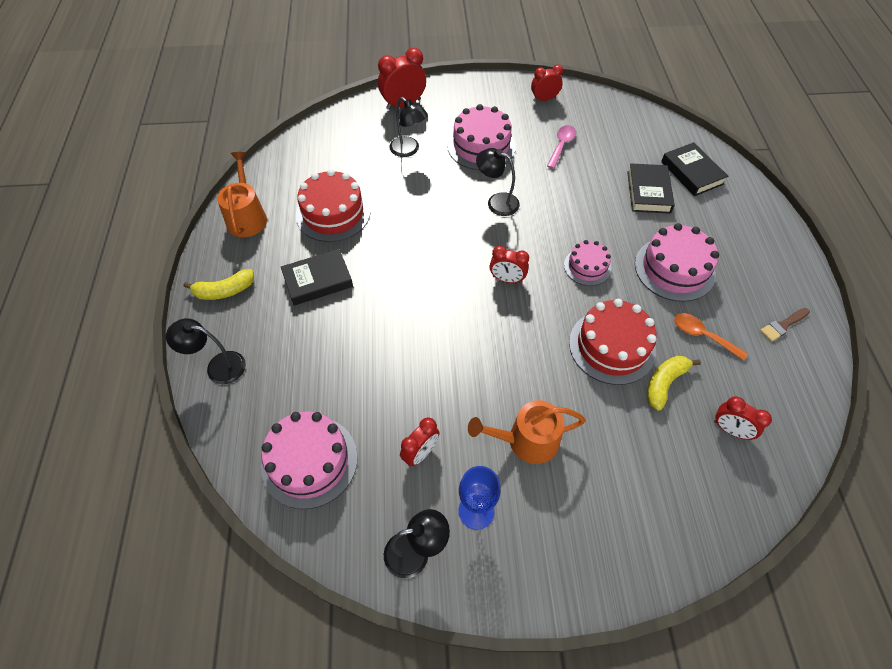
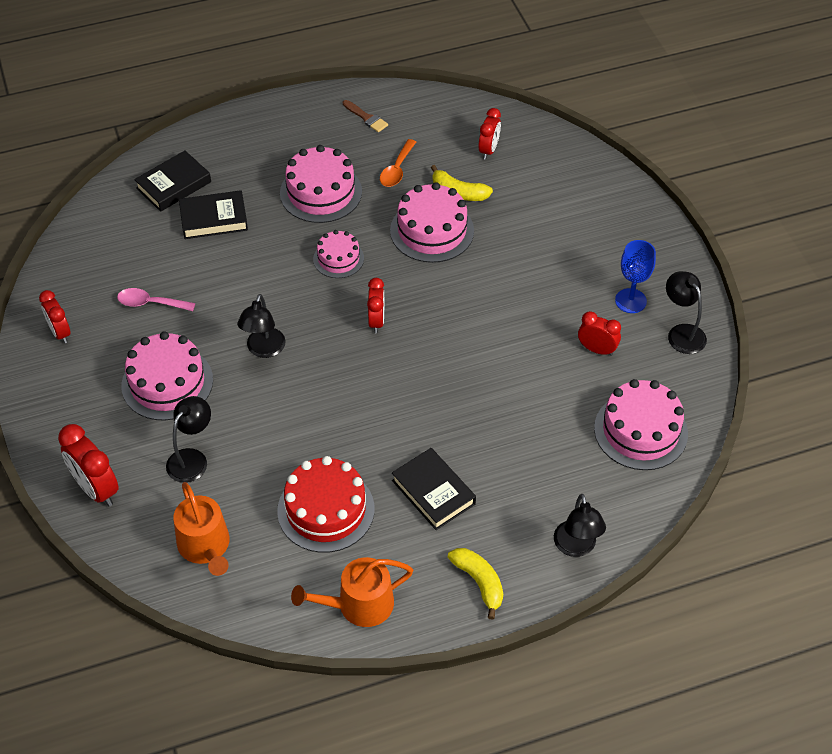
camera: 105 degrees left, 5 degrees down
orange watering can [468,400,586,464] -> orange watering can moved to [173,482,230,576]
red cake [569,299,657,385] -> pink cake [390,182,474,263]

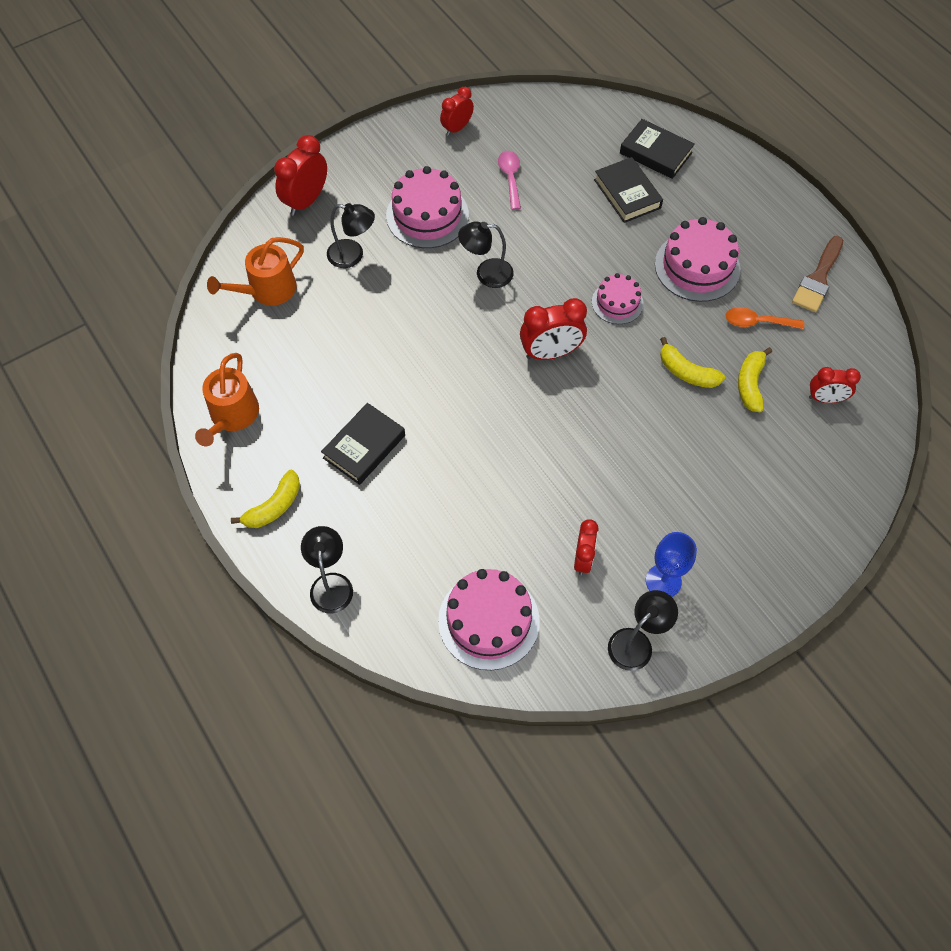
camera: 75 degrees right, 10 degrees up
red cake [277,456,374,553] -> none
orange watering can [291,557,413,627] -> orange watering can turned 135 degrees counterclockwise [195,353,259,446]
brown brush [343,100,388,132] -> brown brush [792,236,843,312], size x1.61
red clock [367,278,384,333] -> red clock [520,298,587,360], size x1.54
pink cake [390,182,474,263] -> yellow banana [660,337,725,388]
black lamp [554,494,606,557] -> black lamp turned 105 degrees clockwise [301,526,353,613]

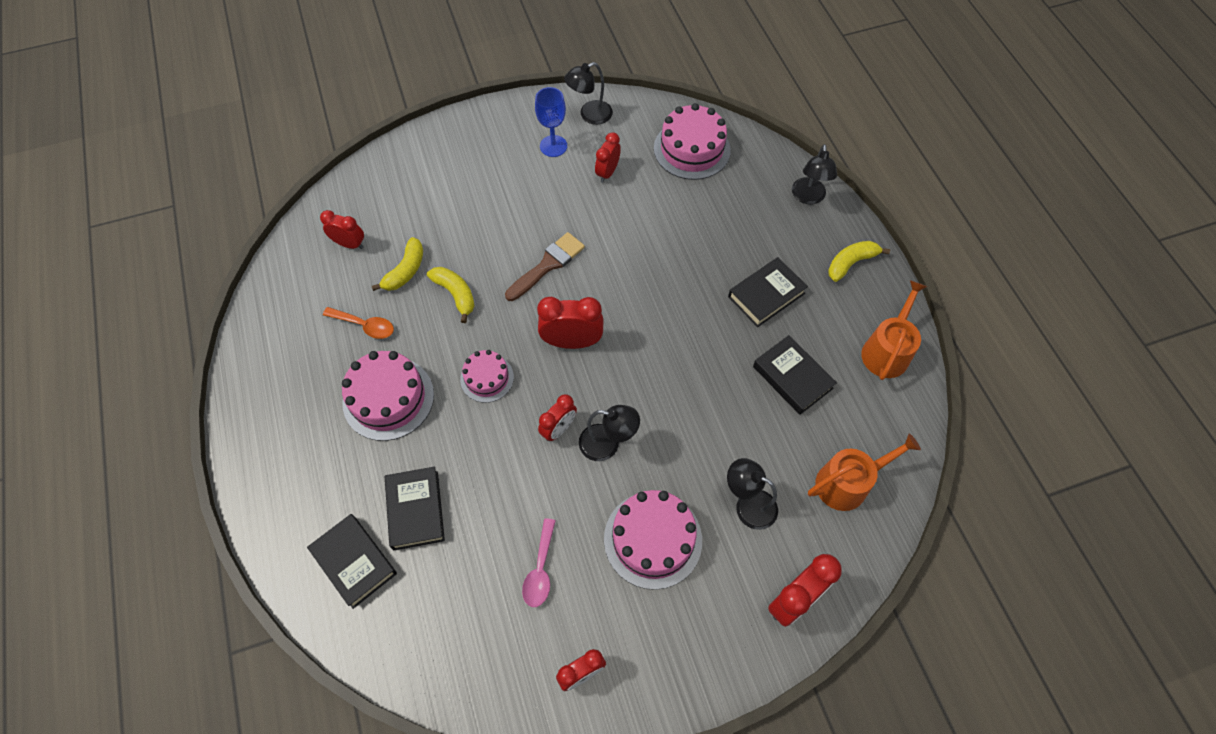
camera: 165 degrees left, 0 degrees up
brown brush [792,236,843,312] -> brown brush moved to [505,232,585,301]
none -> red clock [538,394,577,441]
none -> black book [753,335,837,415]

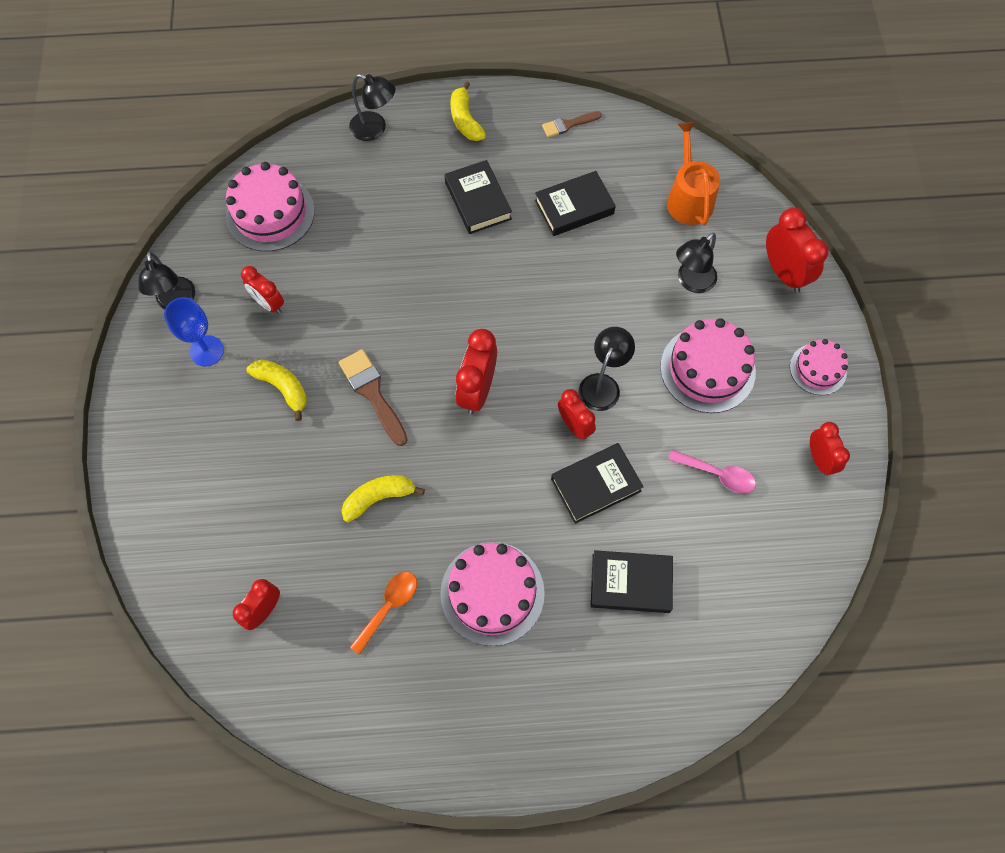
camera: 75 degrees left, 5 degrees up
black book [307,514,397,609] -> black book moved to [551,443,644,524]
yellow banana [372,237,423,291] -> yellow banana moved to [246,360,307,421]
pink cake [460,350,514,403] -> pink cake moved to [790,339,848,395]
orange watering can [861,280,927,380] -> brown brush [542,111,602,137]

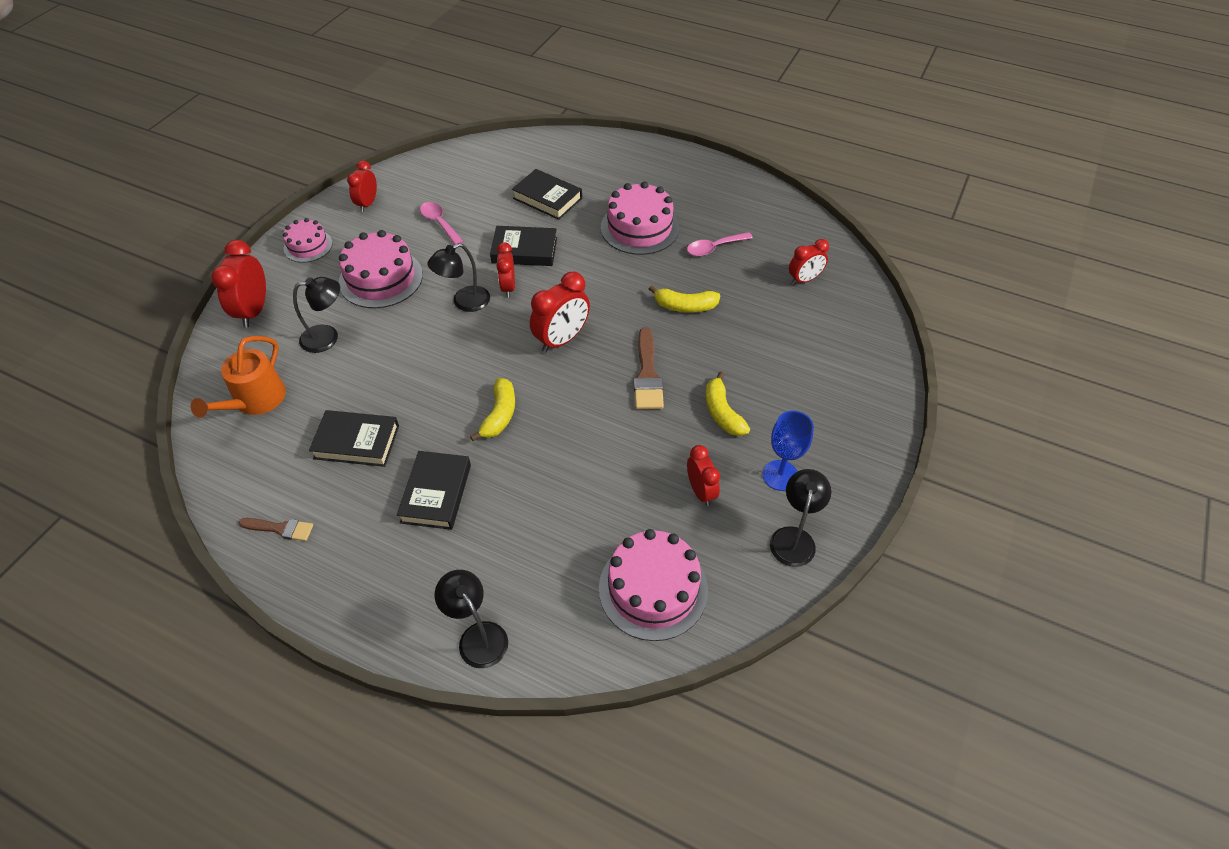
camera: 150 degrees left, 15 degrees down
orange spoon [350,572,417,655] -> pink spoon [687,232,753,256]
yellow banana [451,81,486,141] -> yellow banana moved to [470,378,515,441]

